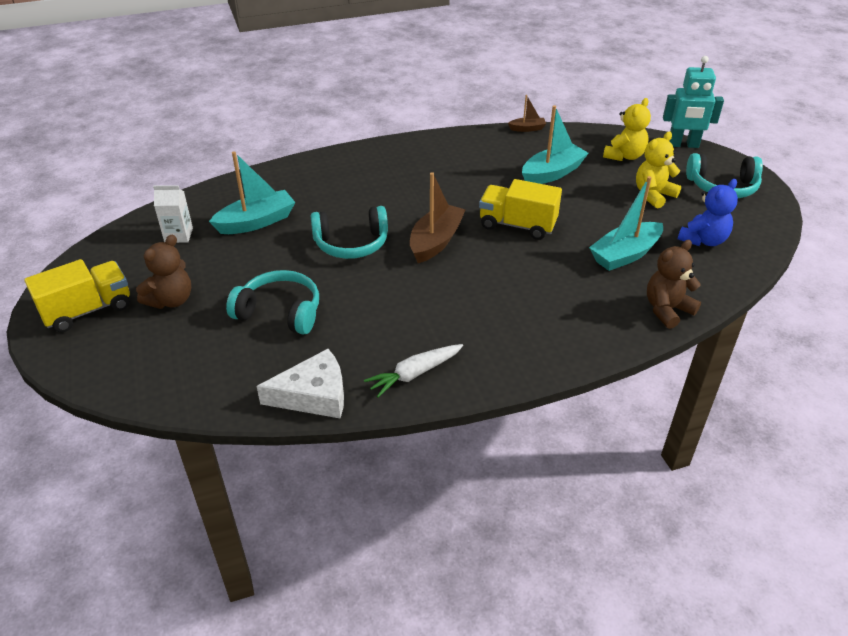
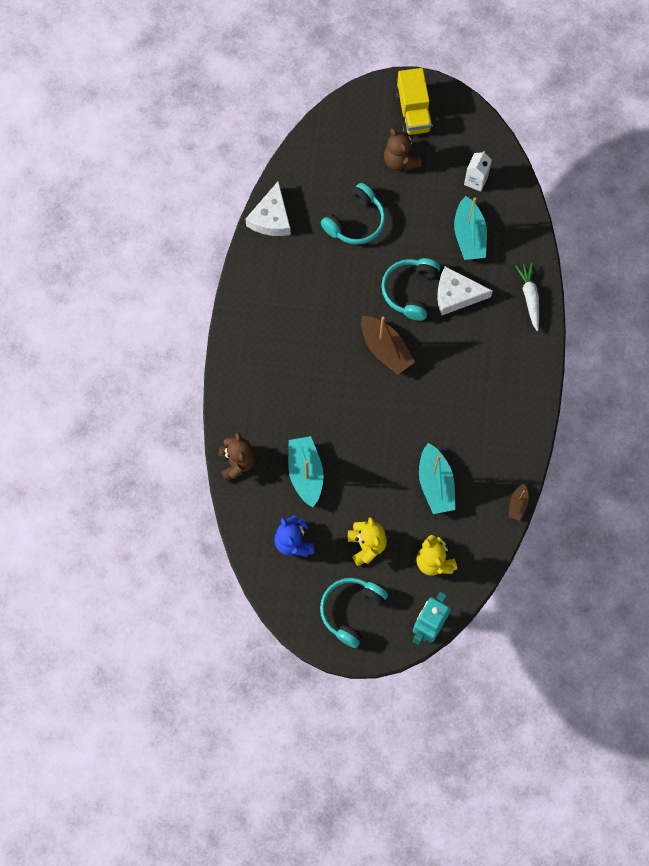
camera: 115 degrees right, 30 degrees up
white carrot [364,344,463,398] -> white carrot moved to [515,263,539,331]
yellow truck [479,179,562,240] -> none
none -> white cheese [437,266,492,316]

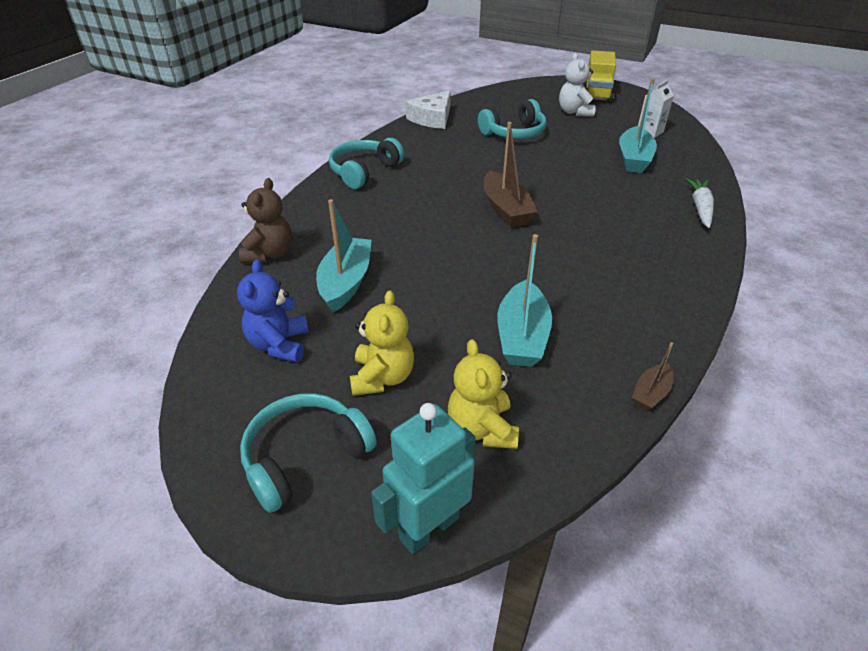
camera: 20 degrees right, 30 degrees down
turquoise headphones [381,258,440,321] -> turquoise headphones moved to [329,138,404,189]
brown teddy bear [384,128,421,171] -> white teddy bear [559,53,596,117]
white cheese [437,266,492,316] -> none

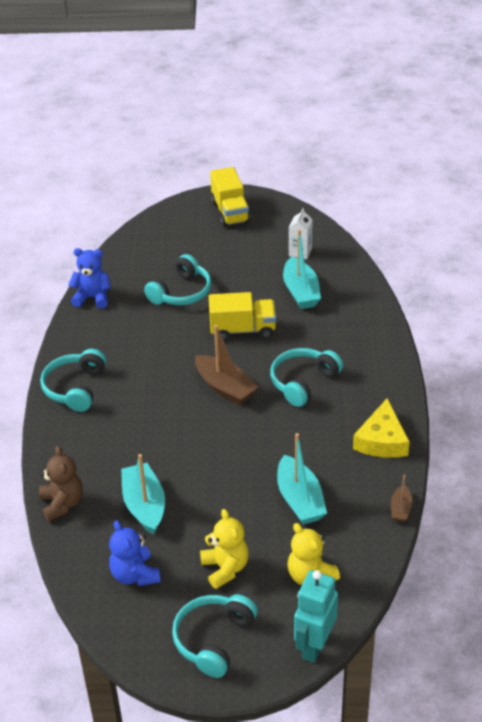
camera: 25 degrees left, 0 degrees up
white cheese [406,90,451,129] -> blue teddy bear [68,248,111,309]
white teddy bear [559,53,596,117] -> none
white carrot [686,178,714,228] -> none
none -> yellow truck [209,292,276,341]
none -> turquoise headphones [270,348,343,407]
none -> yellow cheese [353,398,410,458]

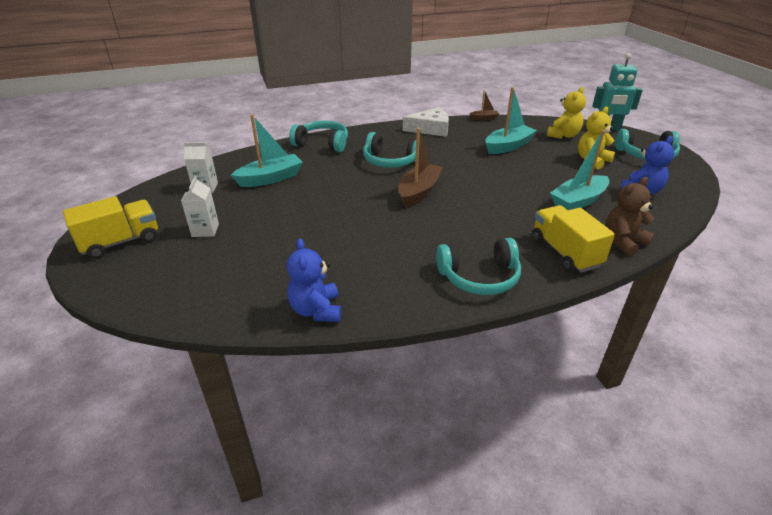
camera: 110 degrees left, 5 degrees down
turquoise headphones [144,254,211,305] -> turquoise headphones moved to [289,120,348,153]
yellow truck [209,292,276,341] -> yellow truck moved to [532,205,615,273]
yellow cheese [353,398,410,458] -> white cheese [402,107,449,137]
none -> white carton [181,176,219,237]

